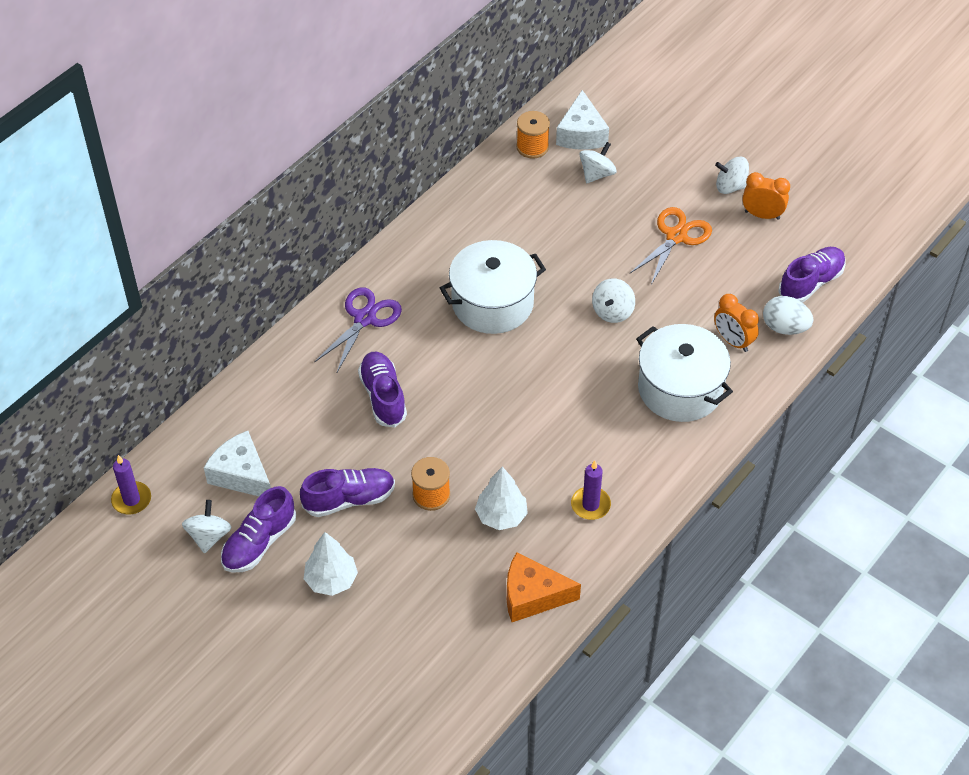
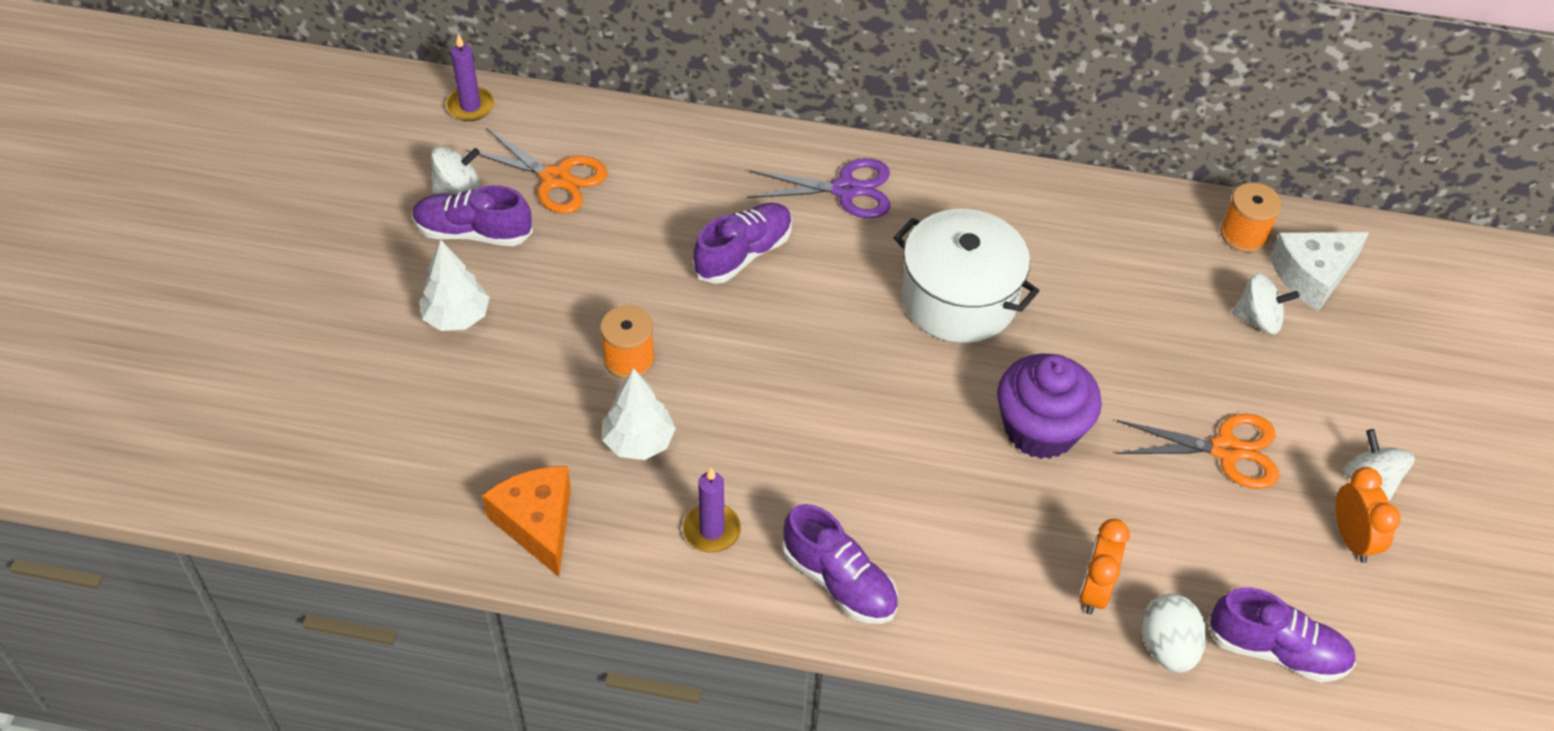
camera: 60 degrees right, 0 degrees up
white cheese [204,431,271,496] -> orange scissors [466,128,607,214]
purple shoe [300,468,395,517] -> purple shoe moved to [782,504,898,624]
white spinning top [592,278,635,323] -> purple cupcake [997,354,1102,459]
white pot [636,324,733,422] -> none

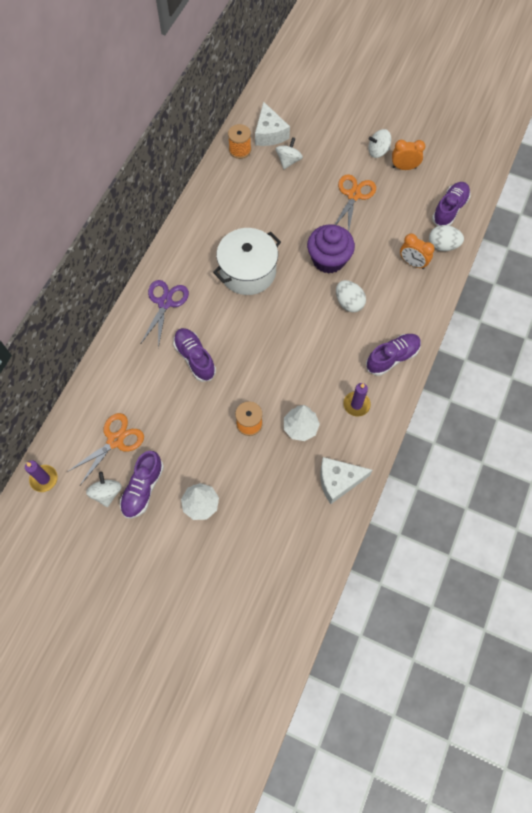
camera: 75 degrees left, 15 degrees up
orange cheese [482,466,571,577] -> white cheese [320,457,373,504]
none -> white egg [336,280,366,312]

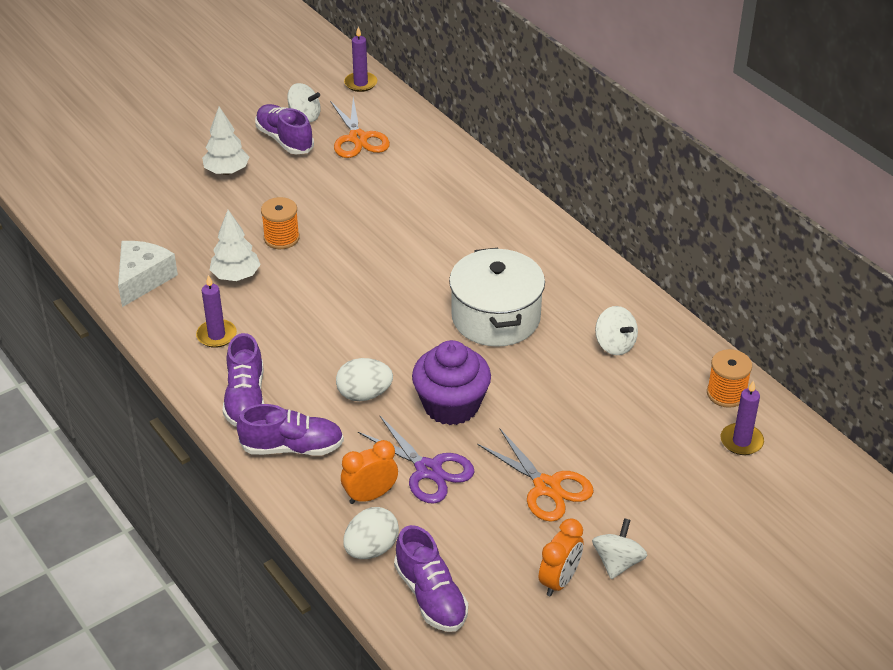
camera: 120 degrees right, 25 degrees down
purple scissors [141,280,189,348] -> purple scissors moved to [358,415,475,504]
purple shoe [173,328,216,382] -> purple shoe moved to [237,404,344,456]
white cheese [255,102,290,146] -> purple candle [721,380,764,455]
white spinning top [275,137,303,169] -> white spinning top moved to [595,306,638,355]

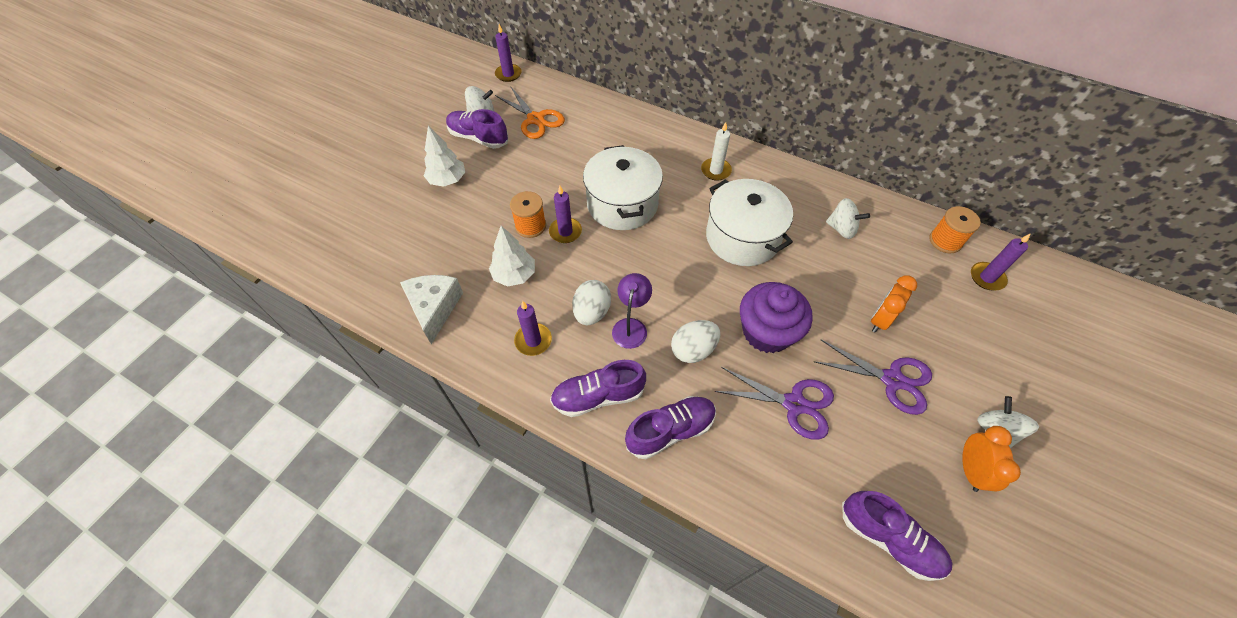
camera: 25 degrees left, 15 degrees up
purple shoe [223,333,264,427] -> purple shoe turned 105 degrees clockwise [550,360,646,417]
orange clock [341,440,398,504] -> orange clock moved to [871,275,917,333]
white egg [343,507,399,559] -> white egg moved to [572,280,611,325]
orange scissors [477,429,594,522] -> purple scissors [814,340,932,415]
none -> purple candle [549,186,582,243]
none -> white pot [583,145,663,230]
none -> purple lamp [612,273,652,349]
none -> white candle [701,122,732,181]

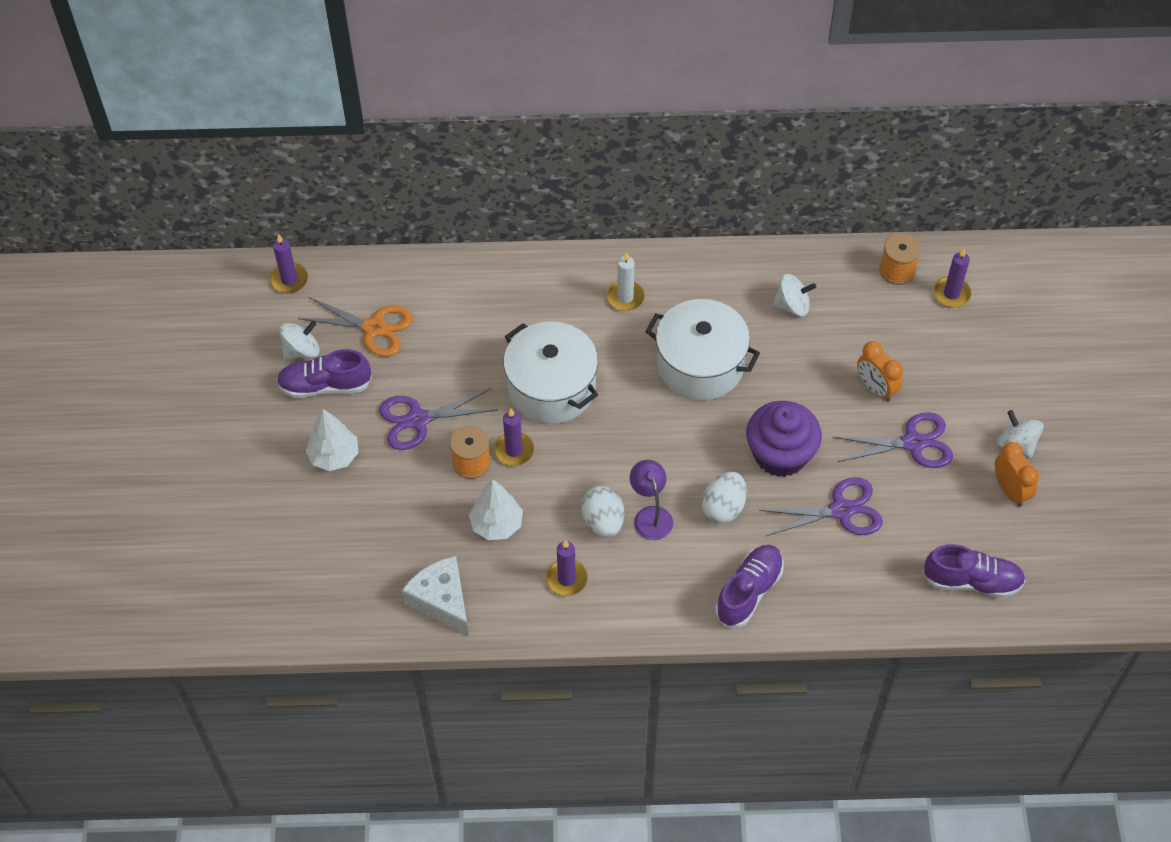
camera: 30 degrees left, 0 degrees up
purple shoe [550,360,646,417] -> none
orange clock [871,275,917,333] -> orange clock turned 45 degrees counterclockwise [857,341,903,402]
none -> purple scissors [379,388,498,450]

